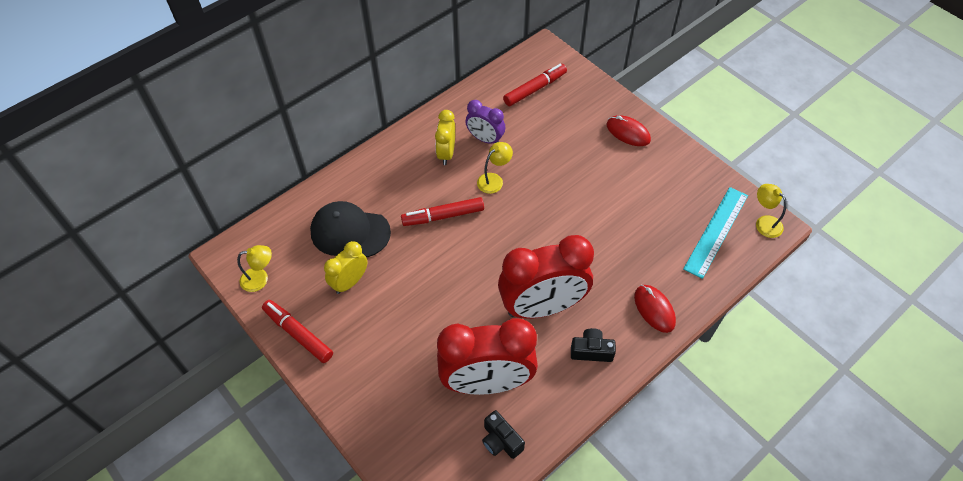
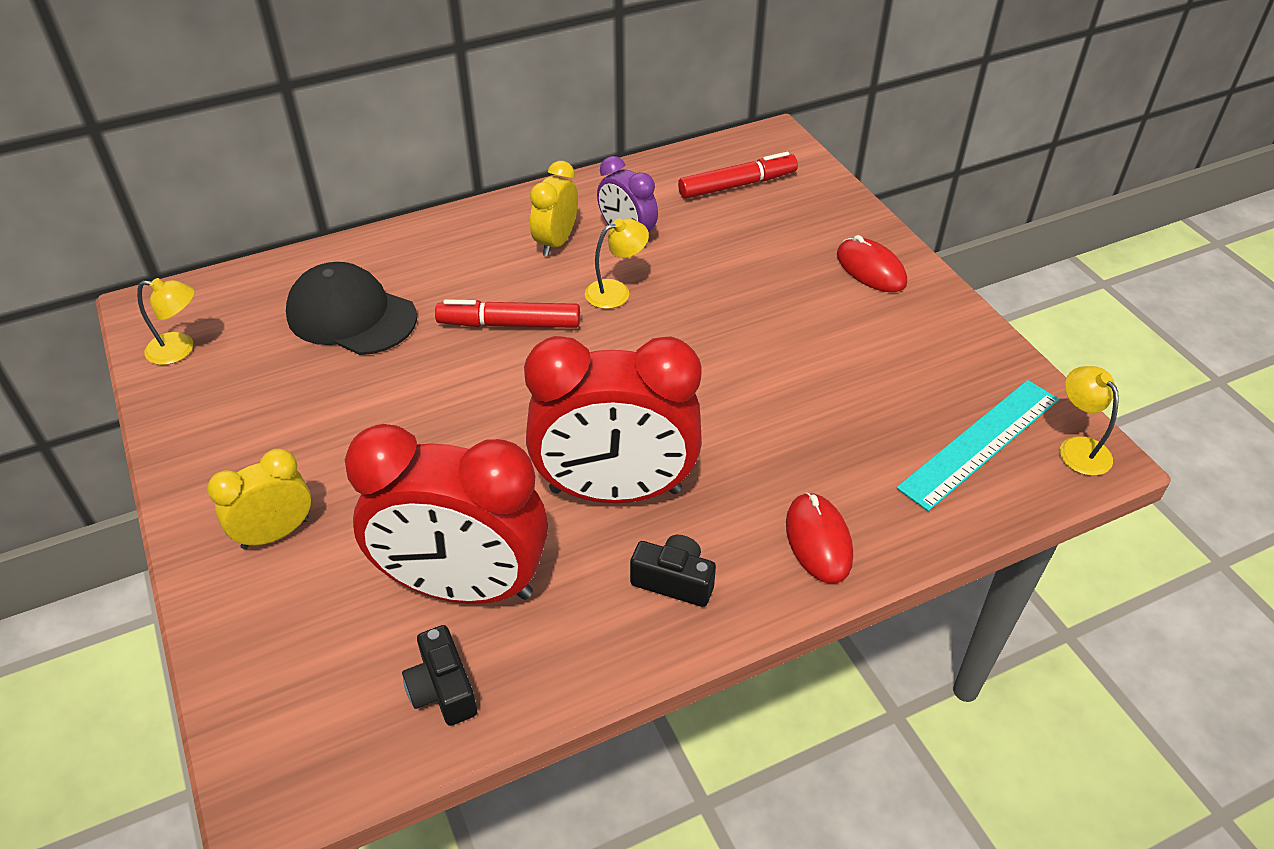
camera: 15 degrees right, 10 degrees down
red marker [262,300,333,363] -> none
yellow clock [324,241,367,294] -> yellow clock moved to [207,448,311,549]

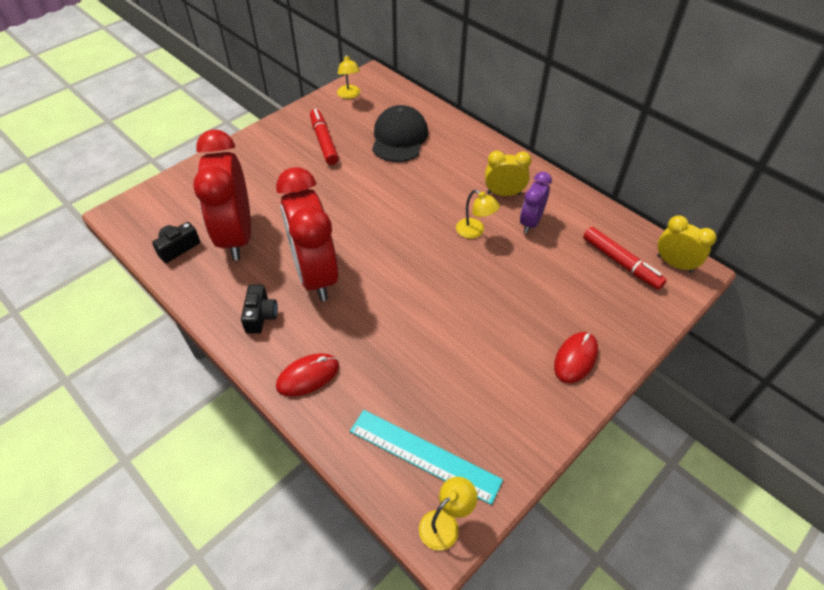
camera: 70 degrees right, 5 degrees up
yellow clock [207,448,311,549] -> yellow clock moved to [657,215,717,273]
red marker [435,299,580,328] -> red marker moved to [310,109,339,165]

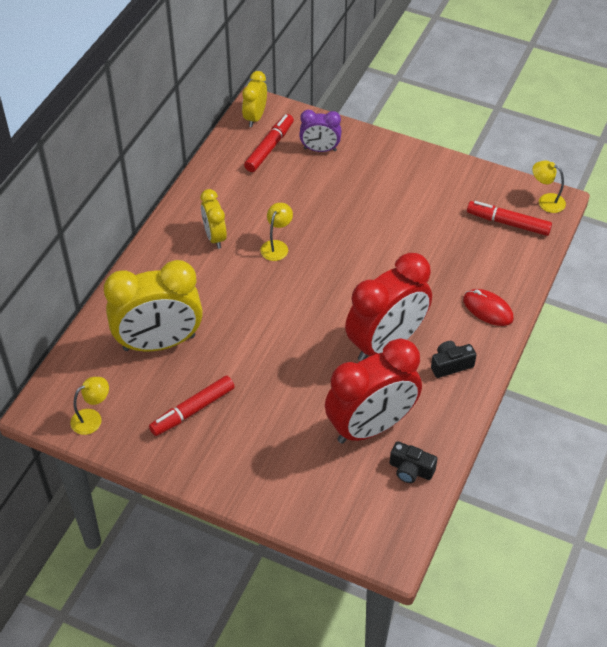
camera: 110 degrees left, 0 degrees up
turquoise ruler [350,410,503,505] -> red marker [467,201,552,236]
black cap [372,105,428,162] -> yellow clock [104,260,203,351]
purple clock [520,172,552,233] -> purple clock moved to [299,110,341,152]
red mouse [554,332,598,383] -> none

